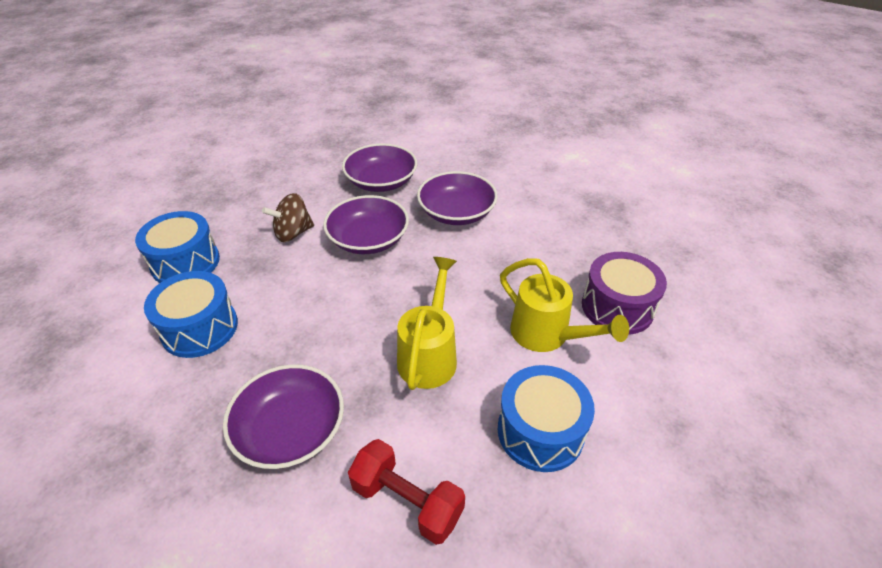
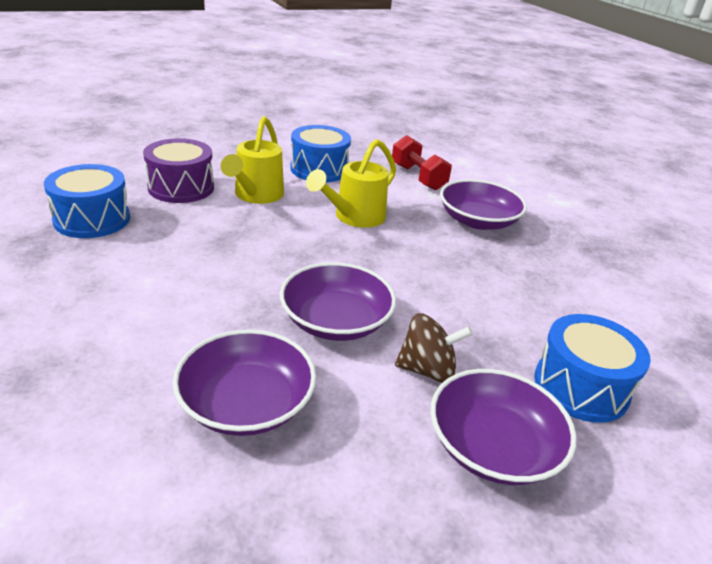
camera: 155 degrees left, 10 degrees down
blue drum [144,271,238,358] -> blue drum moved to [44,164,130,238]
purple bowl [417,171,498,225] -> purple bowl moved to [430,369,577,485]
yellow watering can [500,258,629,352] -> yellow watering can turned 150 degrees counterclockwise [221,116,284,204]

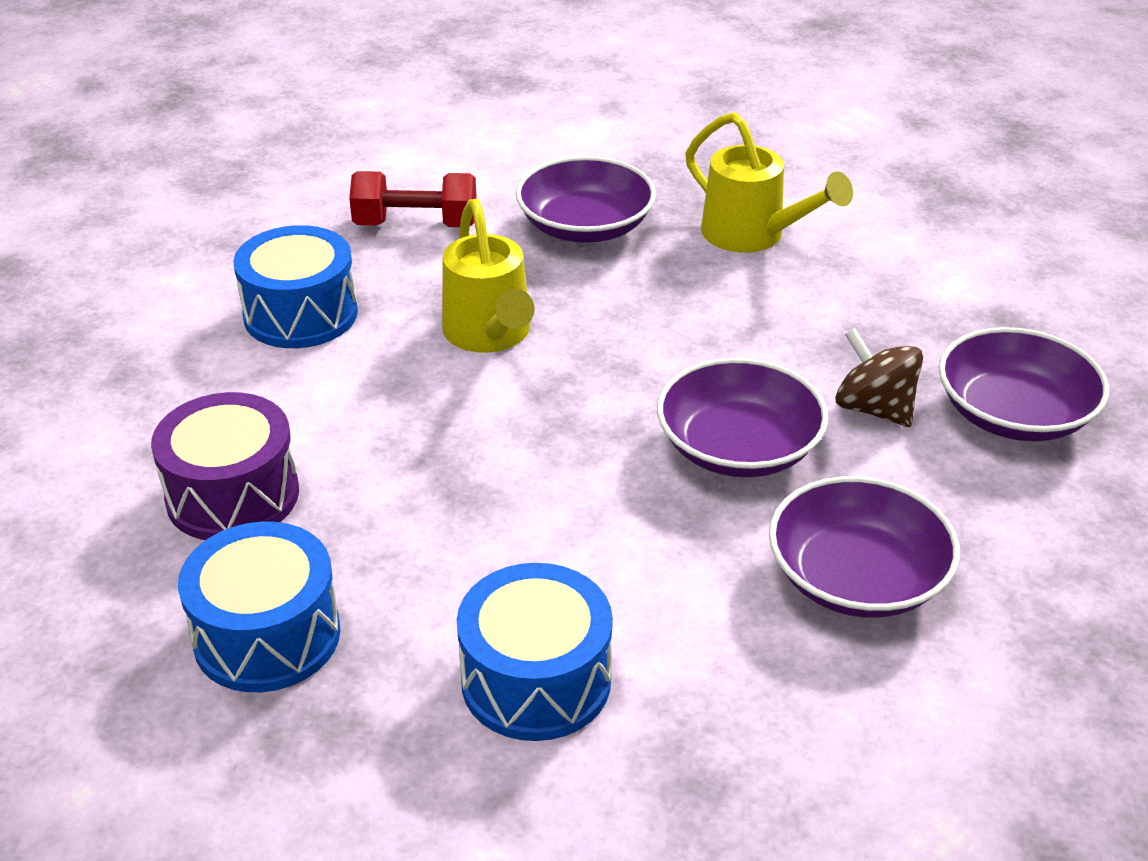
camera: 55 degrees left, 5 degrees up
yellow watering can [221,116,284,204] -> yellow watering can moved to [685,112,853,253]
brown spinning top [395,313,473,383] -> brown spinning top turned 75 degrees counterclockwise [835,328,923,427]
blue drum [534,314,651,423] -> blue drum moved to [457,563,613,741]

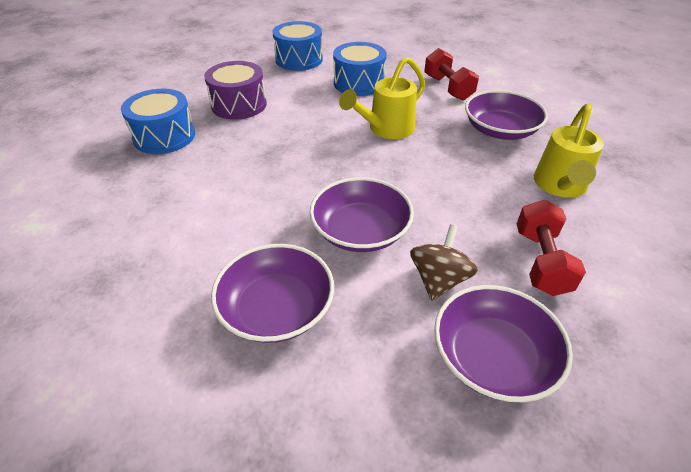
camera: 65 degrees right, 5 degrees up
blue drum [457,563,613,741] -> blue drum moved to [272,21,323,71]
none -> red dumbbell [517,200,586,296]

